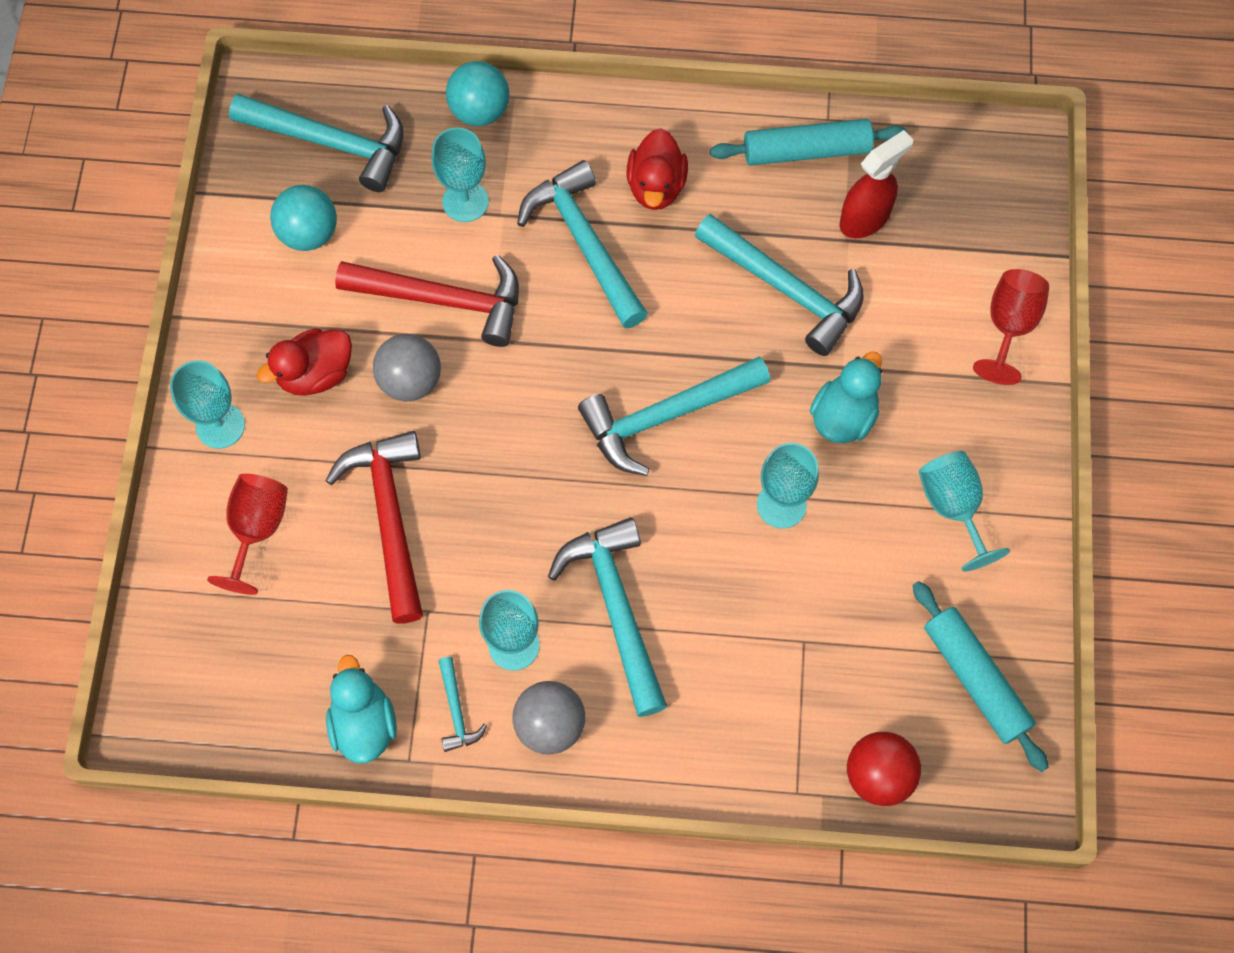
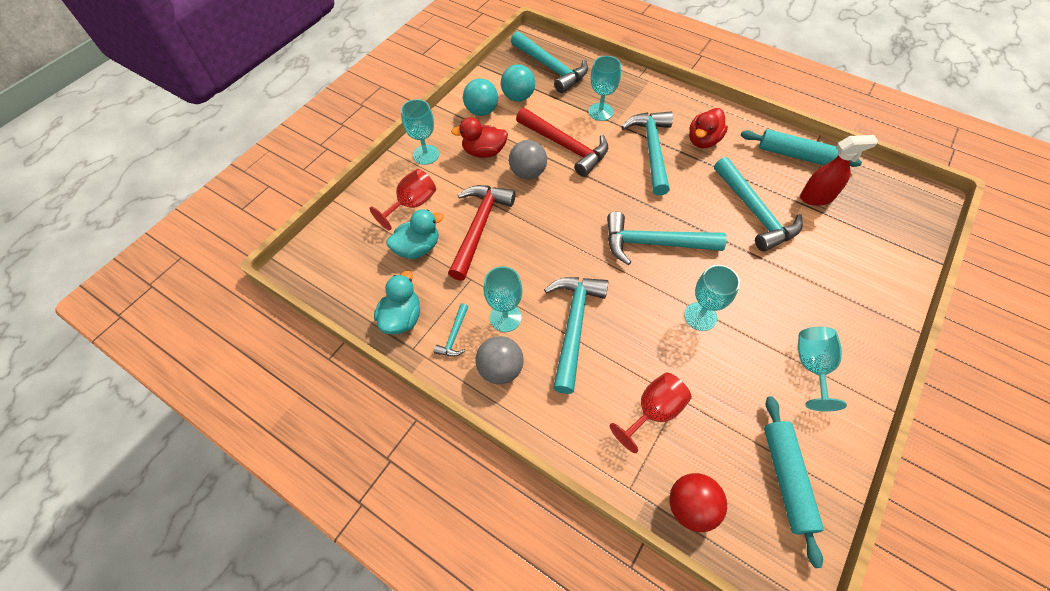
camera: 30 degrees right, 10 degrees down
turquoise ball [446,61,509,126] -> turquoise ball moved to [463,78,498,116]
turquoise duck [810,351,882,443] -> turquoise duck moved to [386,209,444,259]
red goblet [973,269,1049,385] -> red goblet moved to [609,372,692,453]

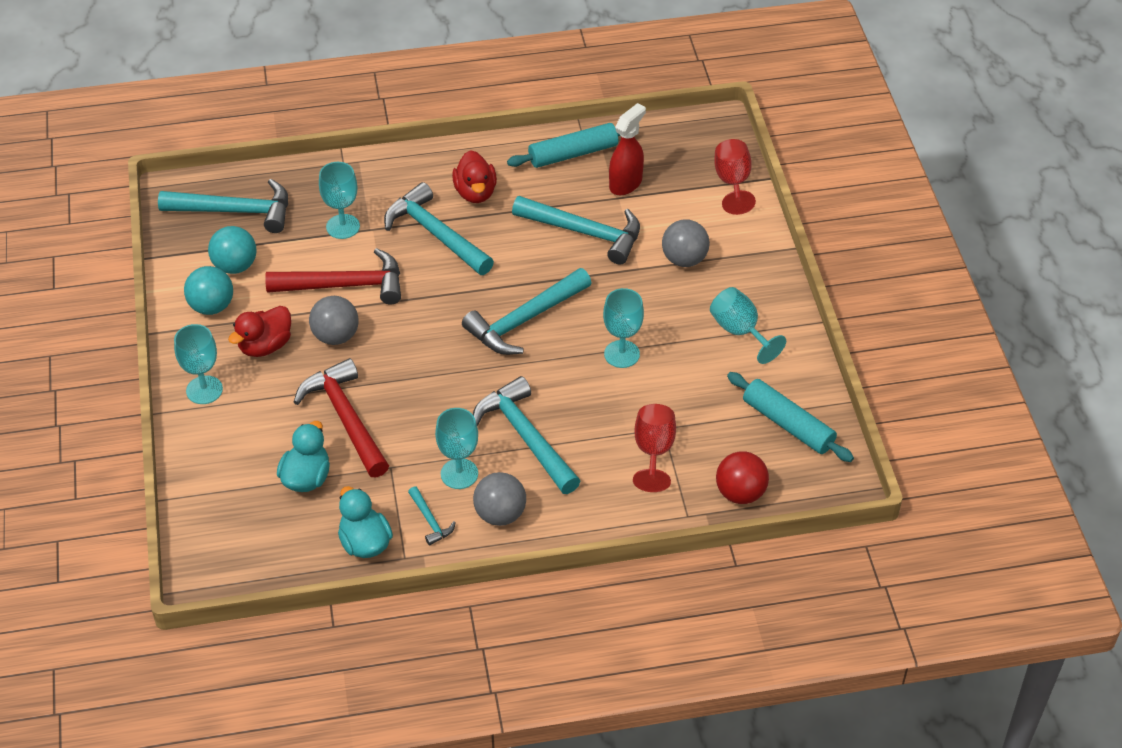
camera: 45 degrees left, 10 degrees down
red goblet [370,169,436,231] -> red goblet moved to [714,139,756,215]
none -> grey ball [662,220,710,267]

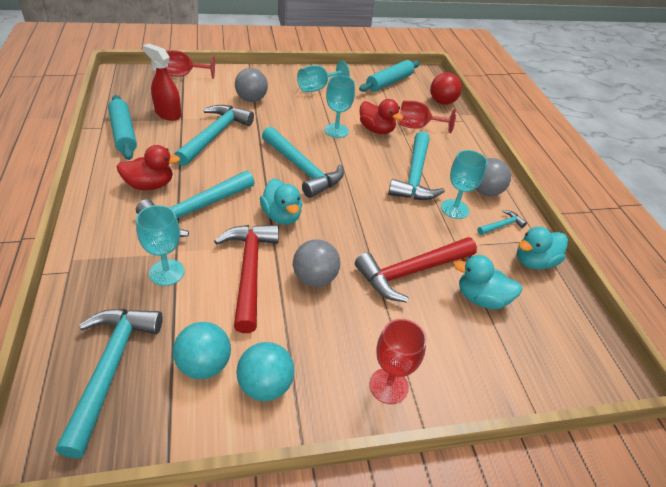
camera: 95 degrees left, 5 degrees down
turquoise goblet [174,324,223,404] -> red goblet [369,319,427,404]
red duck [228,306,291,357] -> red duck moved to [360,99,403,134]
turquoise hammer [473,376,580,494] -> turquoise hammer turned 45 degrees counterclockwise [388,131,445,200]
none -> turquoise duck [260,179,302,225]

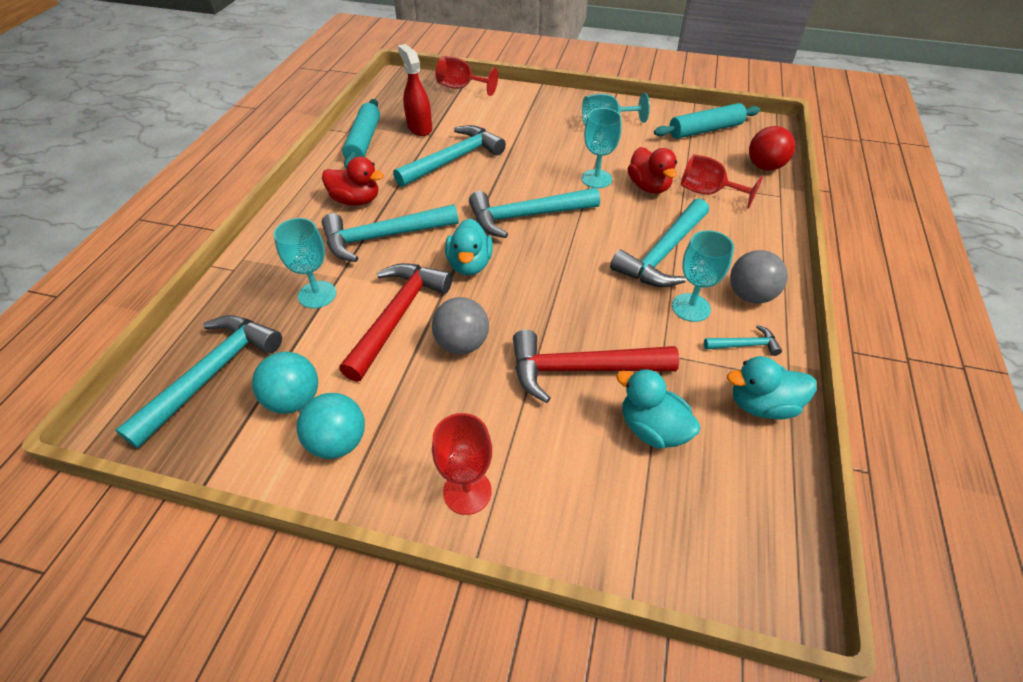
camera: 30 degrees right, 5 degrees up
grey ball [235,68,268,102] -> none
turquoise hammer [262,127,344,198] -> turquoise hammer turned 90 degrees clockwise [469,188,600,238]

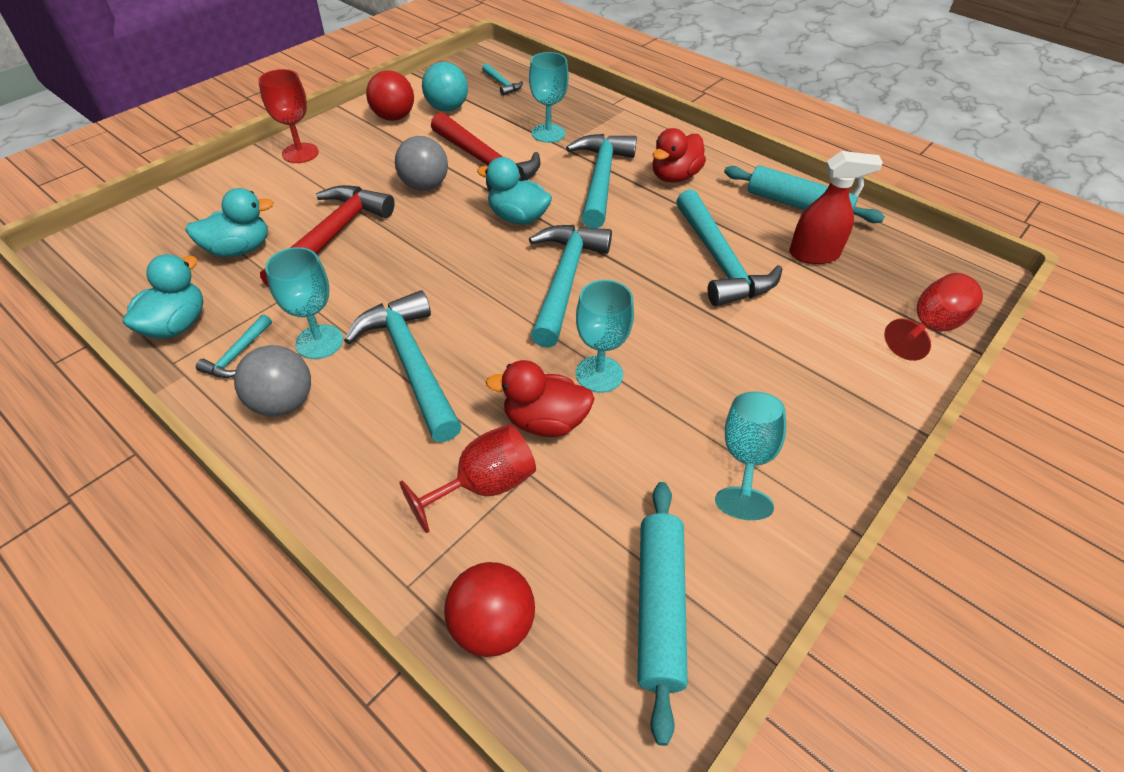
camera: 115 degrees right, 0 degrees up
turquoise hammer [116,315,282,448] -> turquoise hammer [482,63,523,96], size x0.46
turquoise ball [296,393,365,459] -> red ball [366,70,414,121]

